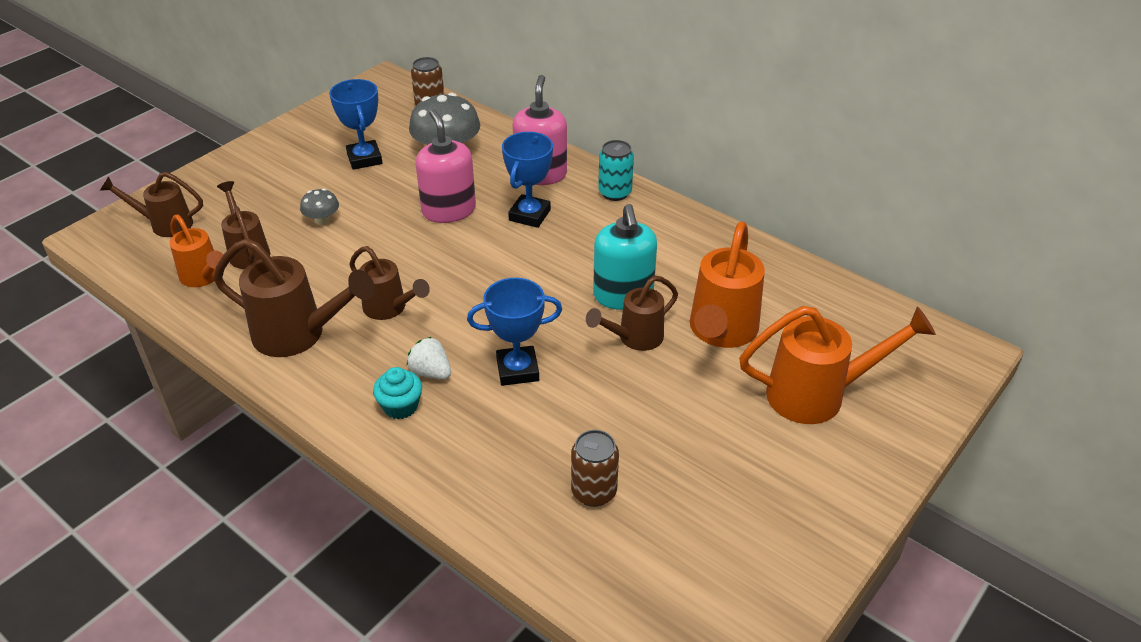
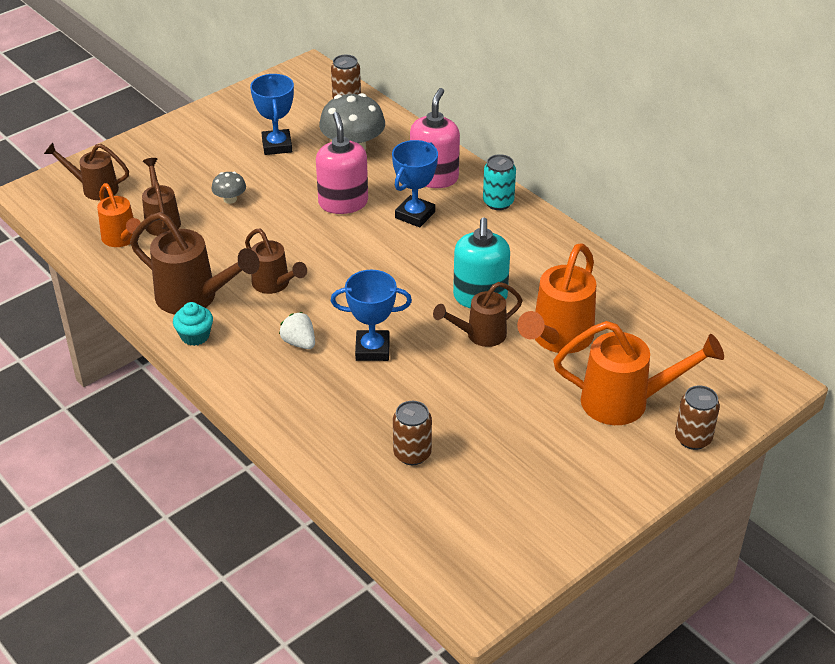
camera: 10 degrees right, 0 degrees up
turquoise cupcake [373,367,422,419] -> turquoise cupcake moved to [173,302,213,346]
none -> brown can [675,385,720,450]

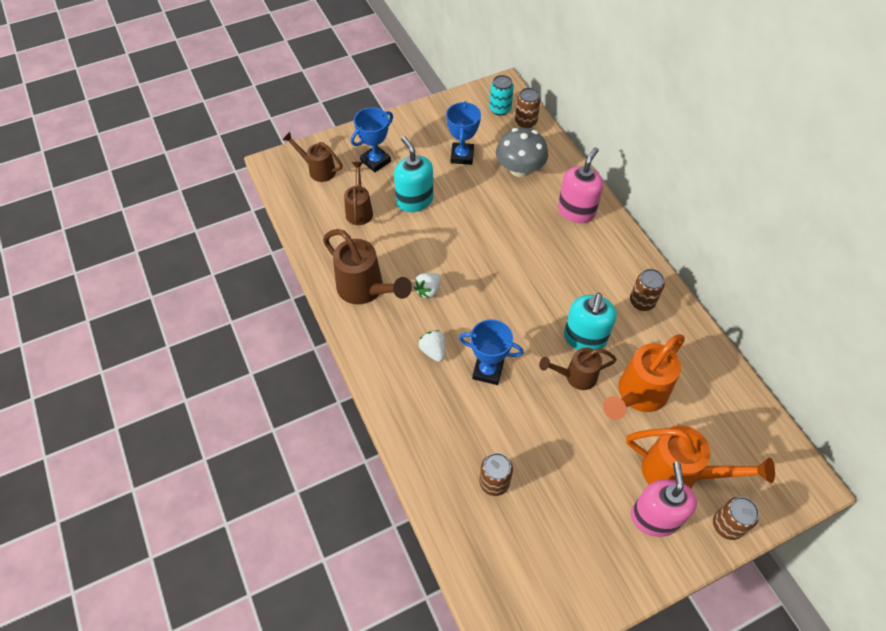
camera: 15 degrees right, 15 degrees up
orange watering can [97,183,141,247] -> none
turquoise cupcake [173,302,213,346] -> none
grey mushroom [212,172,246,204] -> turquoise soap dispenser [394,136,434,212]
brown watering can [245,229,307,294] -> white strawberry [414,273,441,298]
pink soap dispenser [316,112,368,214] -> pink soap dispenser moved to [631,462,697,537]
blue trophy [392,140,438,227] -> blue trophy moved to [351,107,393,172]
turquoise can [483,154,516,210] -> turquoise can moved to [489,75,514,116]
none -> brown can [630,269,665,311]

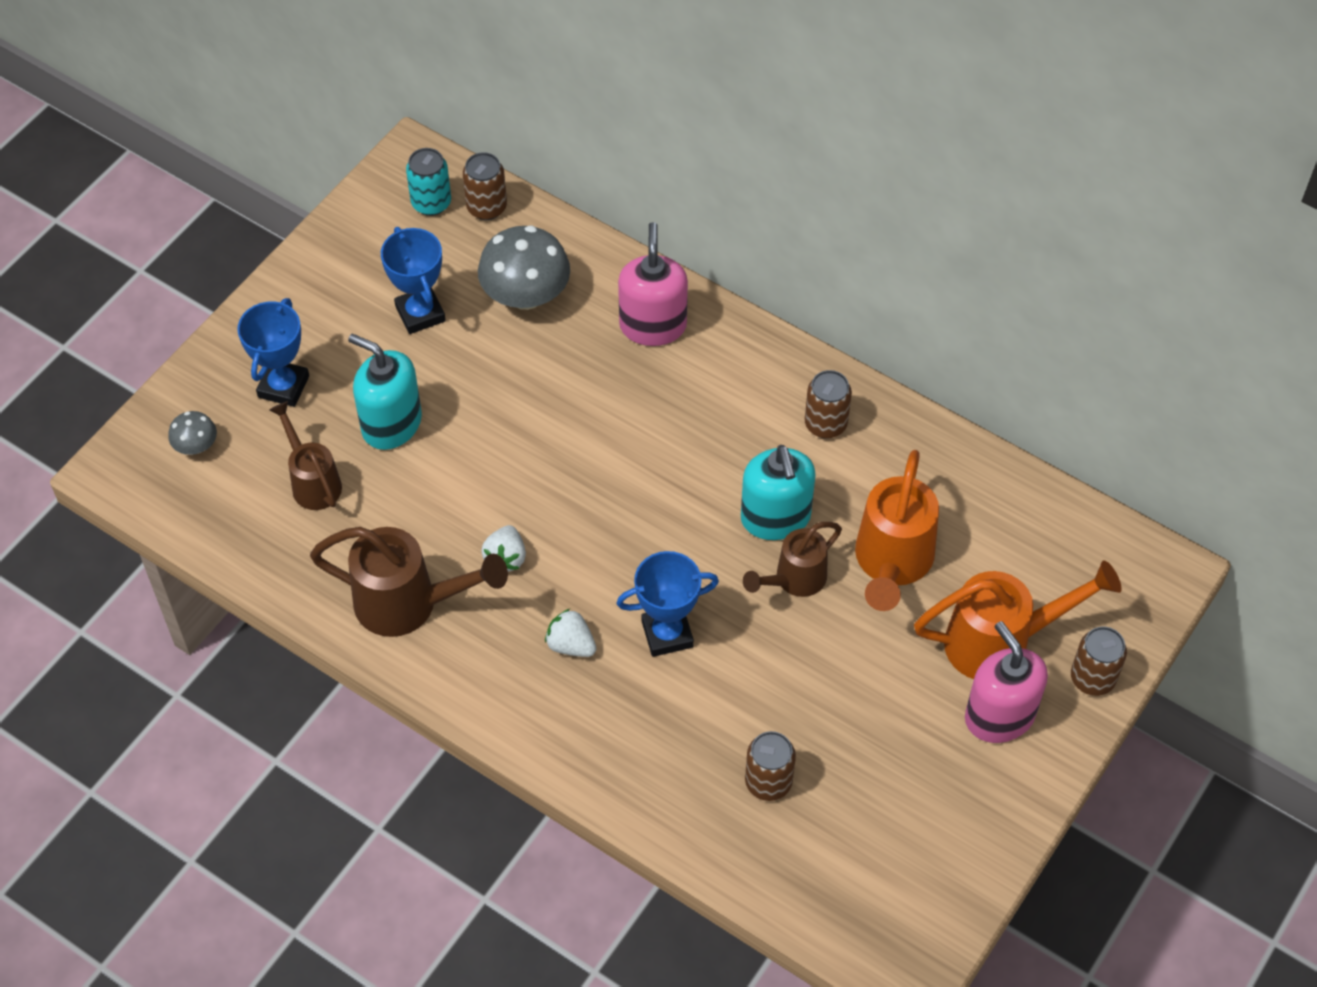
camera: 30 degrees left, 0 degrees up
brown watering can [282,132,343,182] -> grey mushroom [168,411,217,455]

